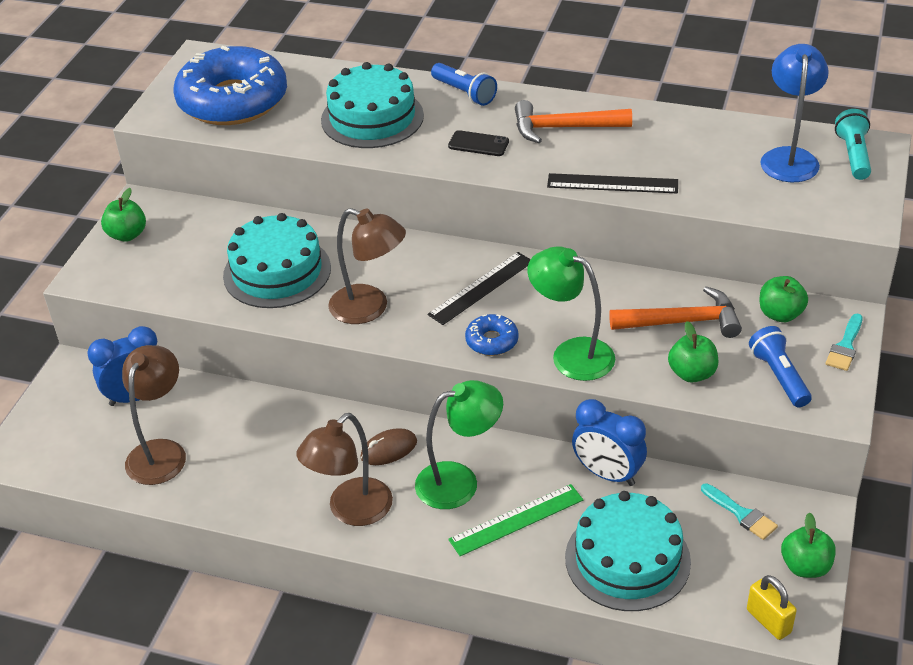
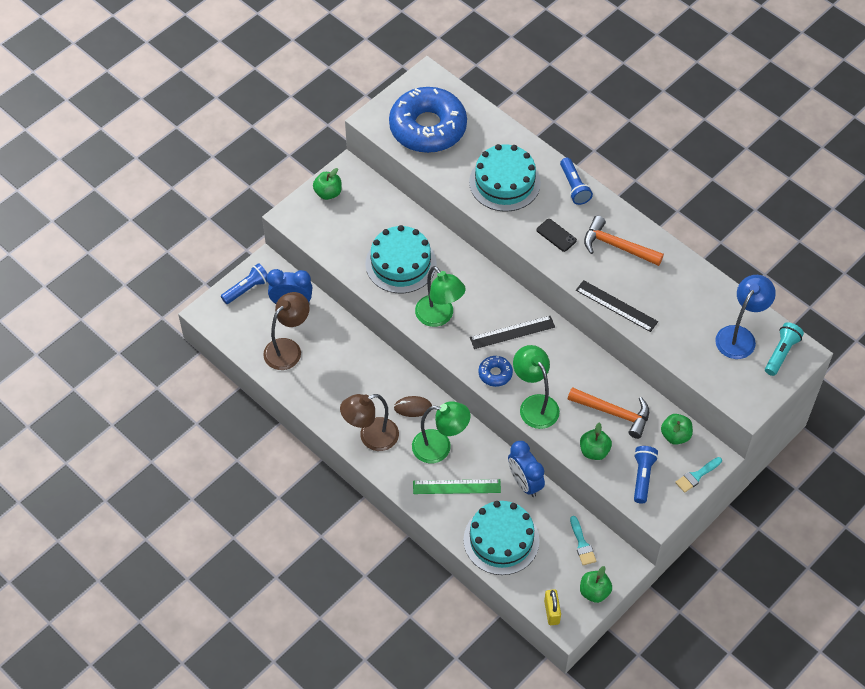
camera: 25 degrees right, 15 degrees up
brown lamp [328,208,406,324] -> green lamp [415,266,466,327]
none -> blue flashlight [221,263,268,304]

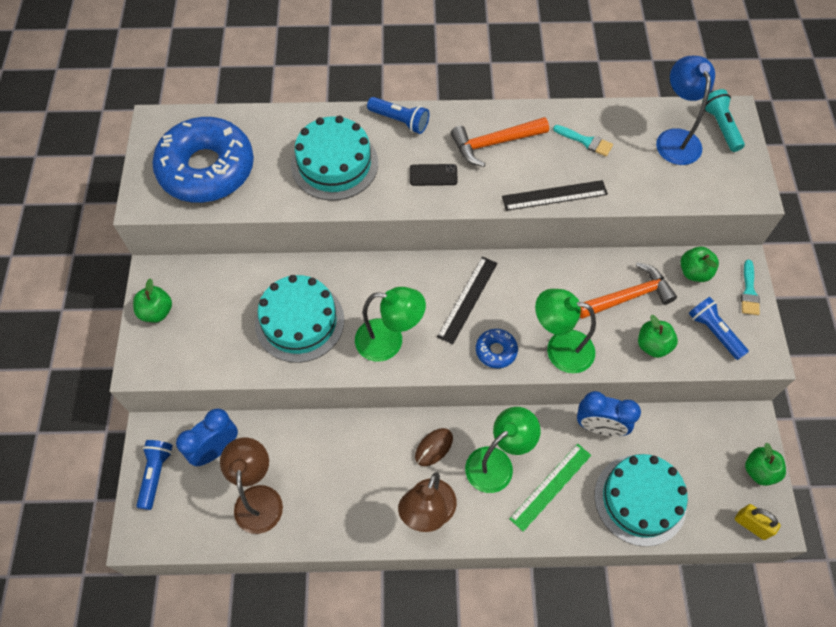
camera: 45 degrees left, 5 degrees up
turquoise brush [570,516,596,565] -> turquoise brush moved to [553,125,613,157]

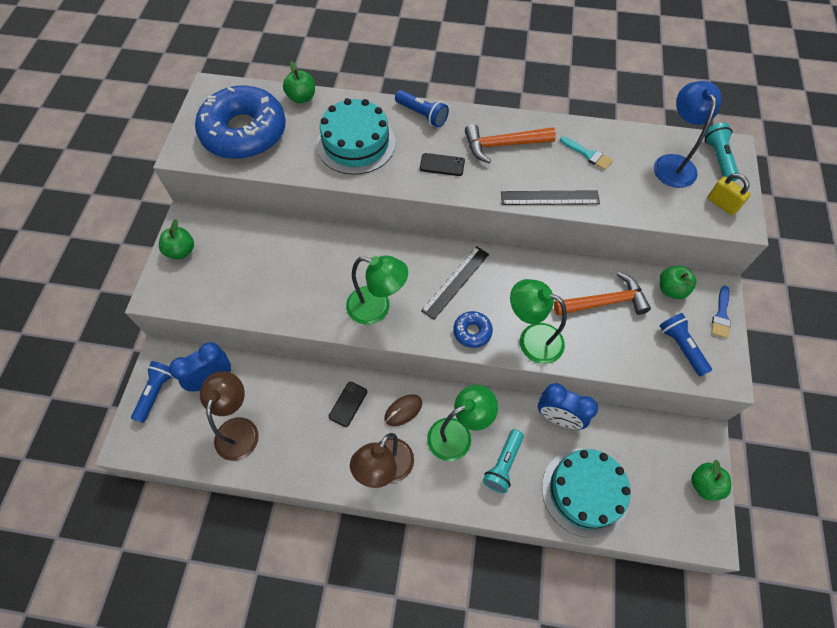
camera: 10 degrees right, 0 degrees up
turquoise cake [255,275,344,363] -> none
green ruler [509,444,591,532] -> turquoise flashlight [483,429,524,493]
green apple [638,315,678,358] -> green apple moved to [283,61,315,103]
yellow padlock [735,504,781,540] -> yellow padlock moved to [707,173,751,215]
turquoise brush [741,260,760,315] -> blue brush [711,286,731,338]
none -> black phone [329,382,367,427]

